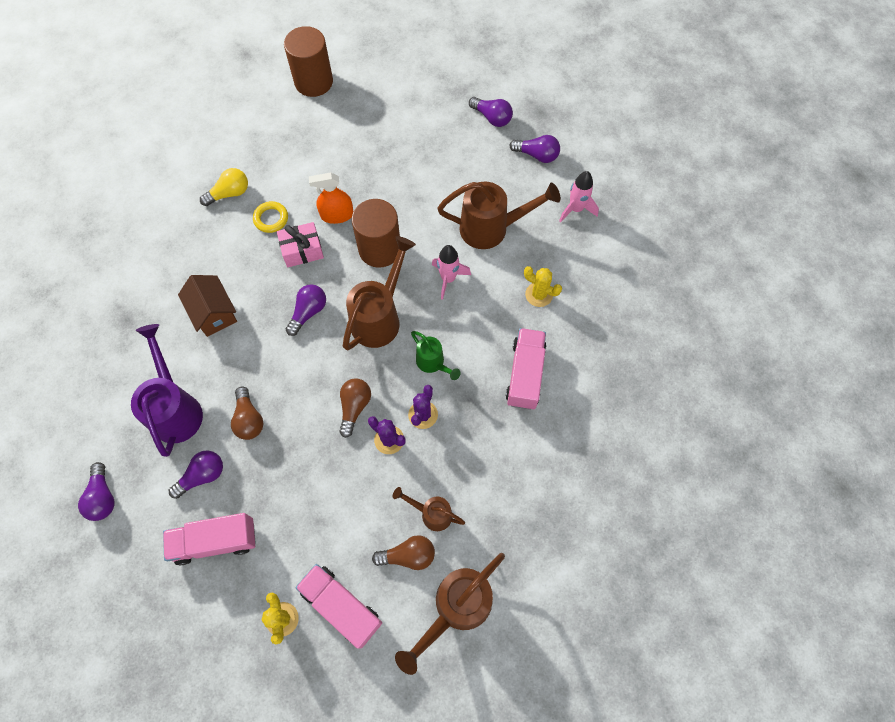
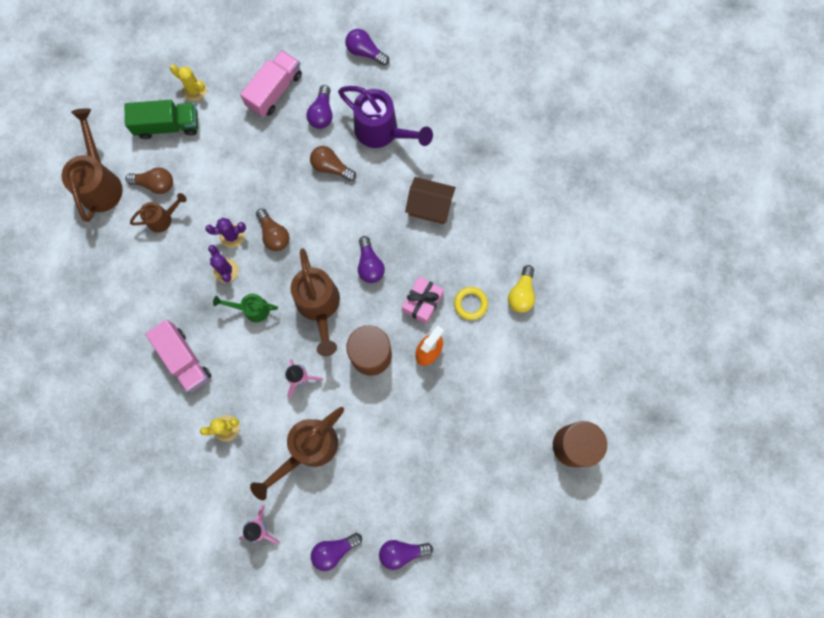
camera: 135 degrees right, 10 degrees up
pink truck [295,564,382,649] -> green truck [124,100,198,139]
brown light bulb [372,535,435,570] -> brown light bulb turned 120 degrees counterclockwise [125,167,173,194]

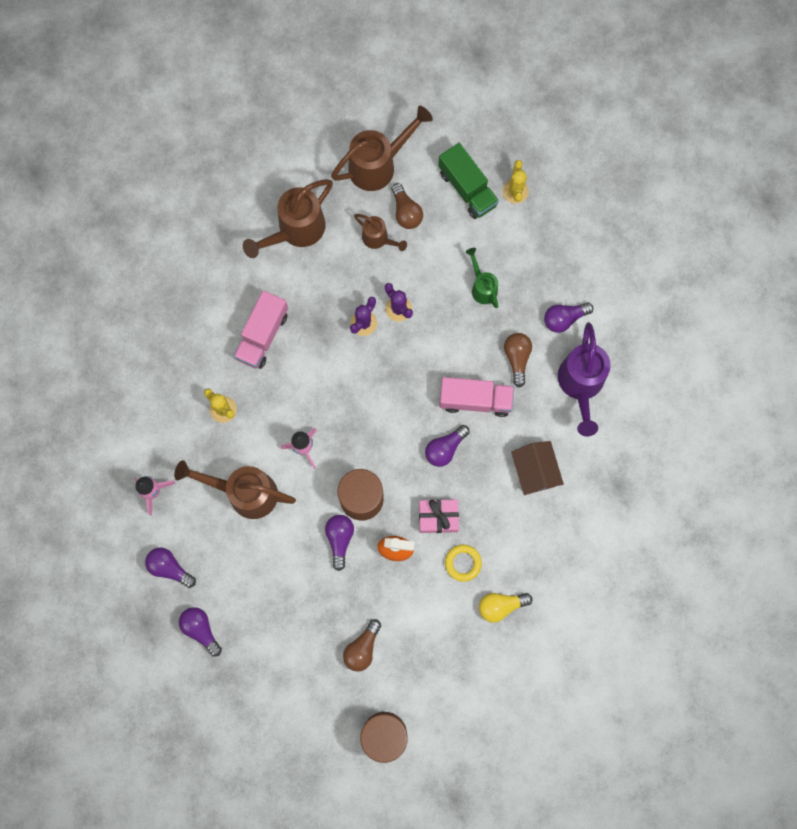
camera: 60 degrees right, 0 degrees up
green watering can [213,294,278,322] -> green watering can moved to [466,248,498,308]
pink truck [240,50,302,117] -> pink truck moved to [439,377,514,417]
brown light bulb [256,209,290,251] -> brown light bulb moved to [343,619,381,672]
brown watering can [291,248,340,356] -> brown watering can moved to [243,179,333,258]
purple light bulb [345,29,389,66] -> purple light bulb moved to [325,515,354,571]

